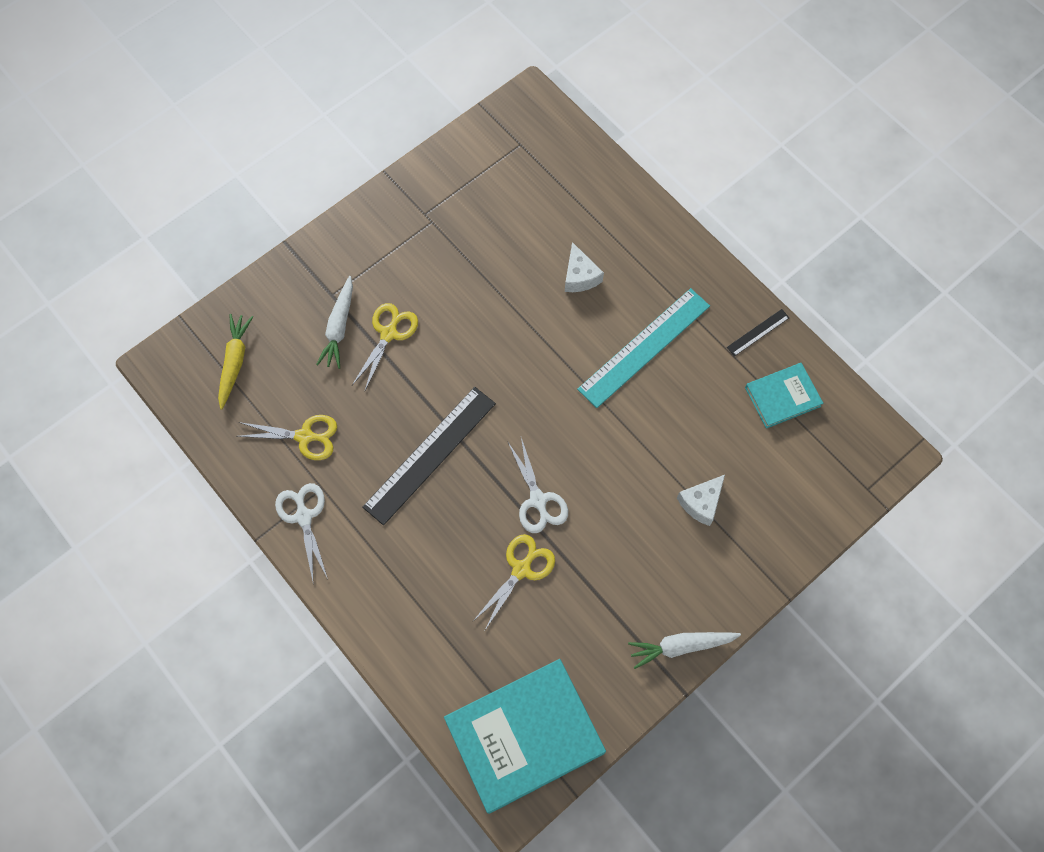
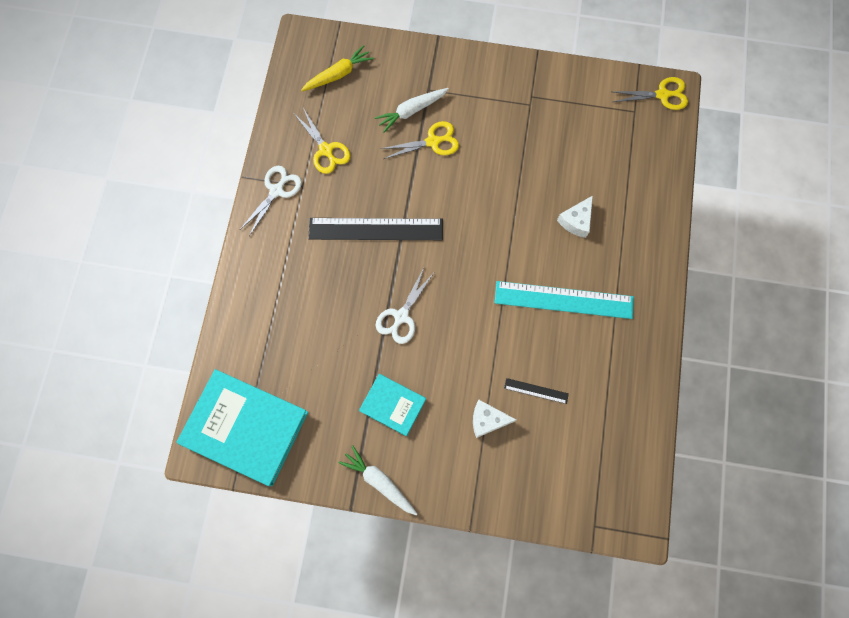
camera: 50 degrees right, 5 degrees up
yellow scissors [472,534,555,630] -> yellow scissors moved to [613,77,688,110]
black ruler [727,309,790,356] -> black ruler moved to [504,378,569,404]
turquoise book [745,363,823,429] -> turquoise book moved to [359,374,426,436]

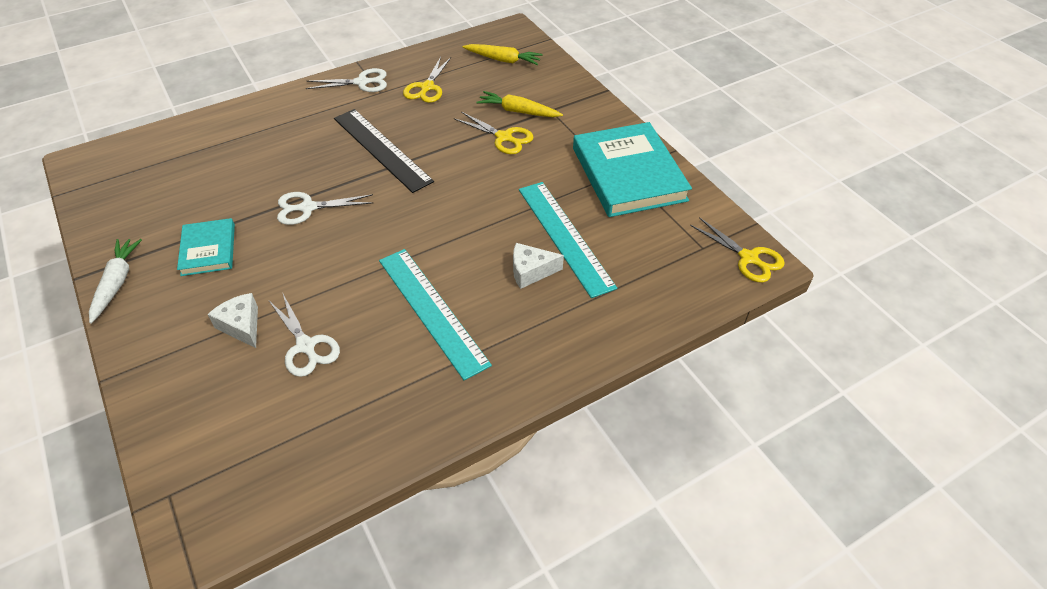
camera: 50 degrees right, 25 degrees down
turquoise book [177,369,308,486] -> turquoise book moved to [573,122,692,217]
white carrot [375,88,449,132] -> yellow carrot [476,91,563,117]
black ruler [504,378,569,404] -> white scissors [269,292,340,377]
none -> turquoise ruler [519,182,617,298]

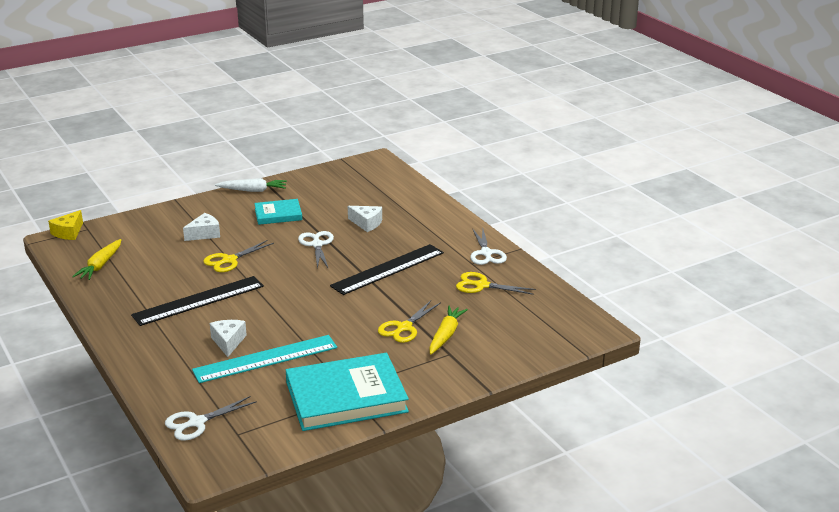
camera: 90 degrees right, 20 degrees down
white scissors [269,292,340,377] -> white scissors moved to [165,396,257,441]
turquoise ruler [379,249,492,380] -> black ruler [131,276,264,326]
yellow carrot [463,44,543,65] -> yellow carrot moved to [72,239,121,280]
yellow scissors [690,217,785,283] -> yellow scissors moved to [203,240,274,272]
none -> yellow cheese [48,210,83,240]
none -> white cheese [348,206,382,232]

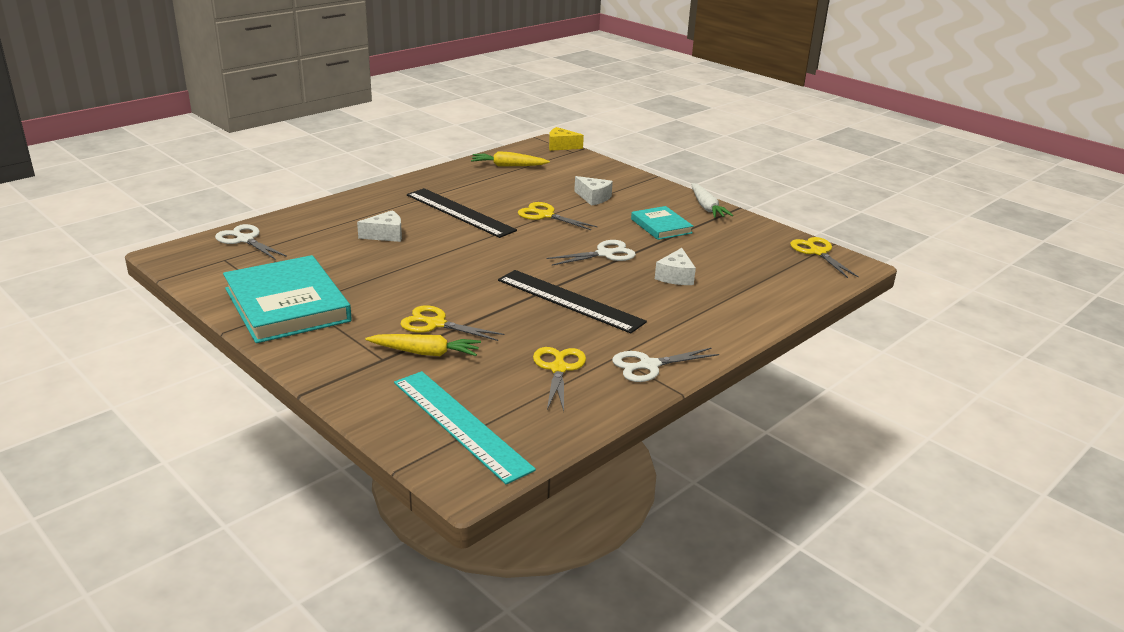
camera: 75 degrees right, 0 degrees up
turquoise ruler [192,335,337,383] -> turquoise ruler moved to [394,371,536,485]
none -> yellow scissors [790,237,859,278]

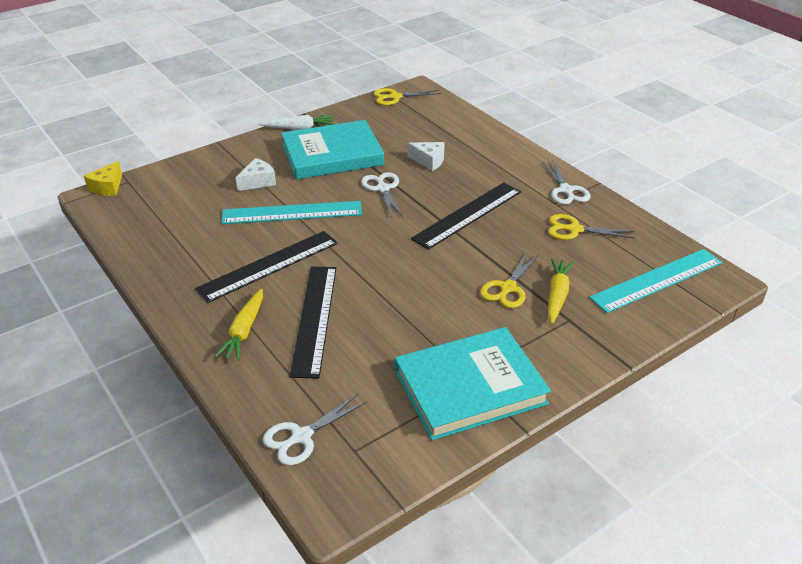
camera: 80 degrees left, 10 degrees up
white cheese [357,211,402,242] -> black ruler [290,267,336,379]
yellow carrot [471,151,550,166] -> yellow carrot moved to [214,289,263,361]
yellow scissors [518,202,598,230] -> turquoise ruler [221,201,362,224]
turquoise book [631,206,693,240] -> turquoise book [281,120,384,179], size x1.89

